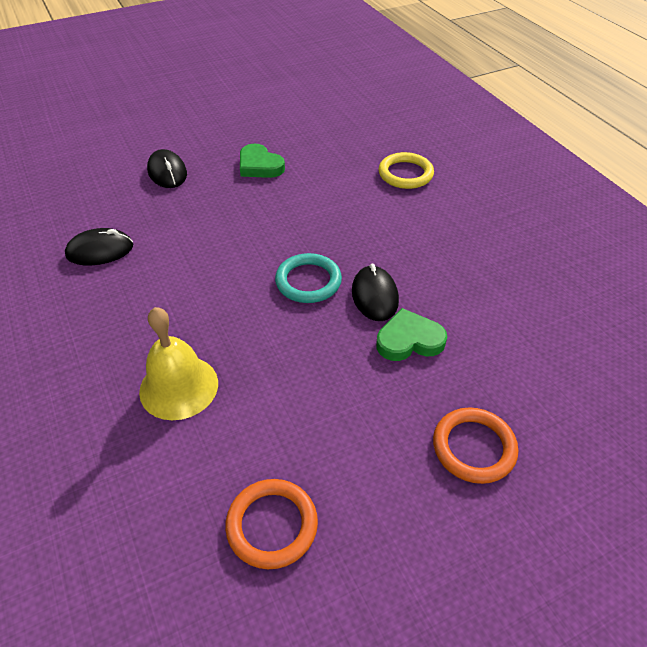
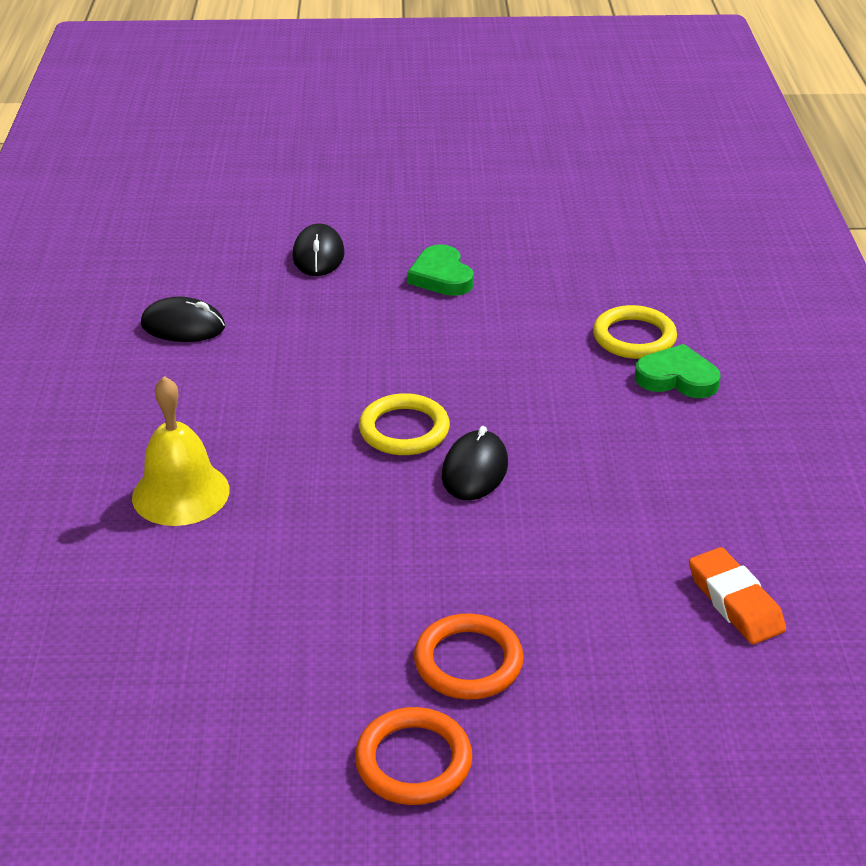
camera: 25 degrees right, 10 degrees down
orange ring [225,479,318,569] -> orange ring moved to [355,707,472,805]
turquoise ring [275,253,342,303] -> yellow ring [359,393,450,455]
green heart [376,308,447,361] -> green heart moved to [635,344,721,398]
none -> orange eraser [689,547,786,644]

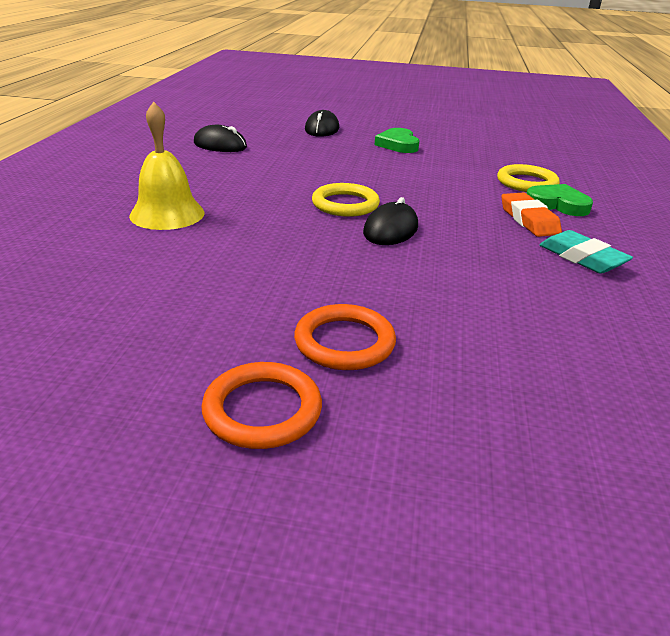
camera: 10 degrees right, 5 degrees down
orange eraser [689,547,786,644] -> orange eraser moved to [501,192,562,237]
none -> turquoise eraser [539,230,633,274]

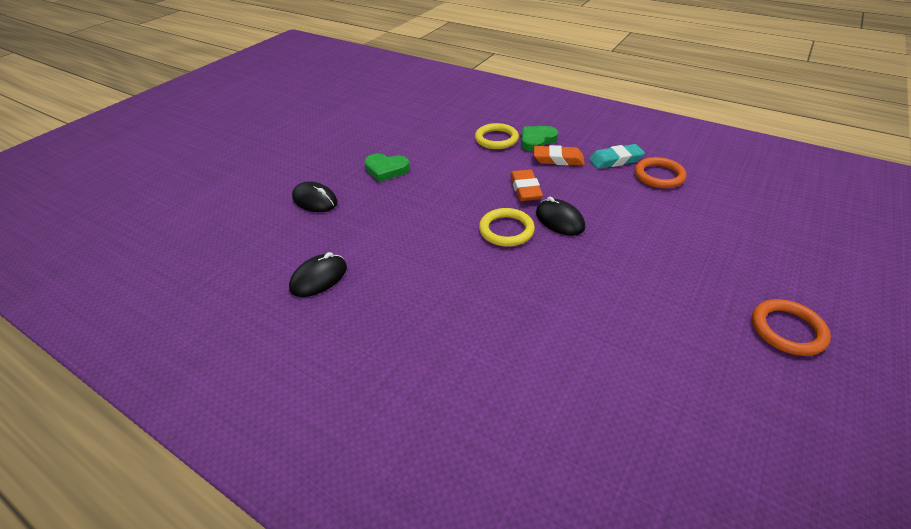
camera: 65 degrees left, 10 degrees up
yellow bell [129,101,205,230] -> none
orange ring [294,304,396,370] -> orange ring moved to [635,157,686,188]
none -> orange eraser [510,169,543,201]

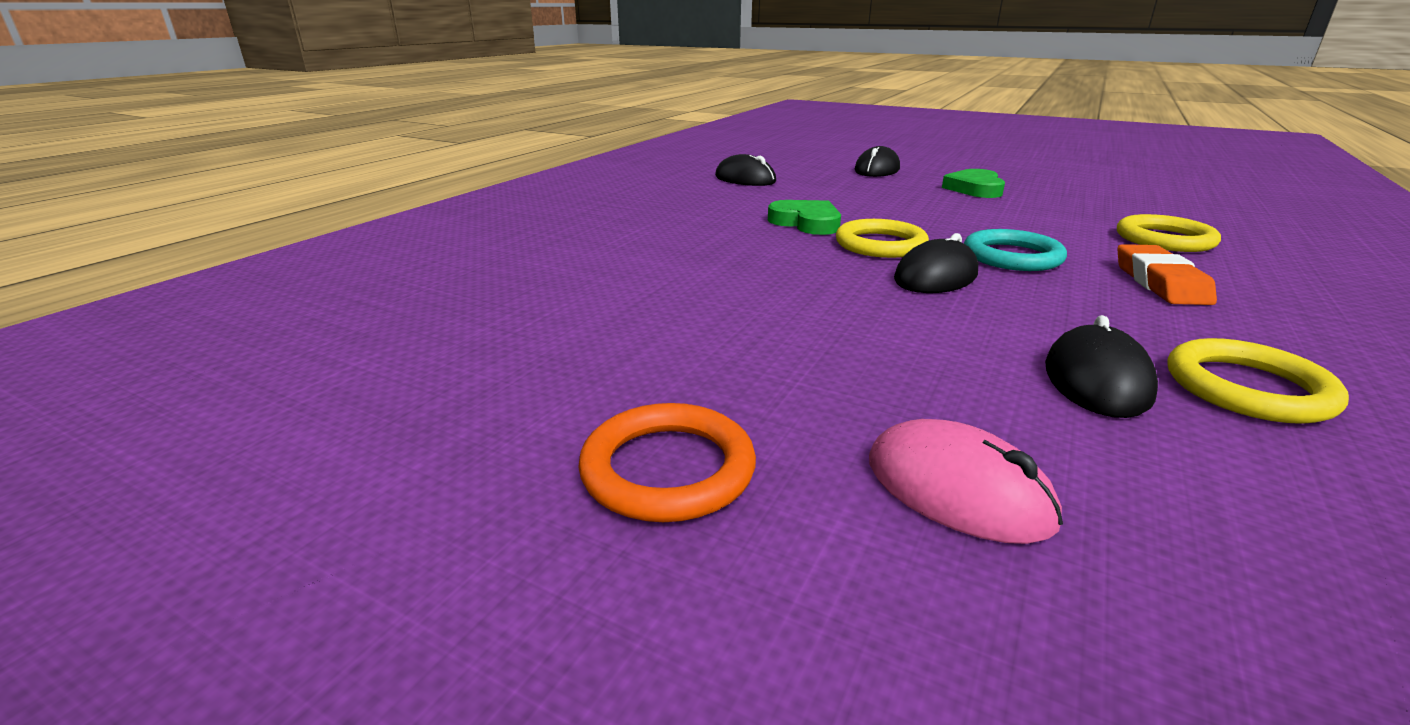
camera: 85 degrees right, 15 degrees down
orange eraser [510,169,543,201] -> turquoise ring [964,229,1067,271]
green heart [521,126,558,152] -> green heart moved to [768,200,841,235]
turquoise eraser [589,144,645,169] -> none
orange ring [635,157,686,188] -> yellow ring [1167,338,1349,424]
none -> pink mouse [869,419,1063,544]
none -> black mouse [1045,315,1158,418]

